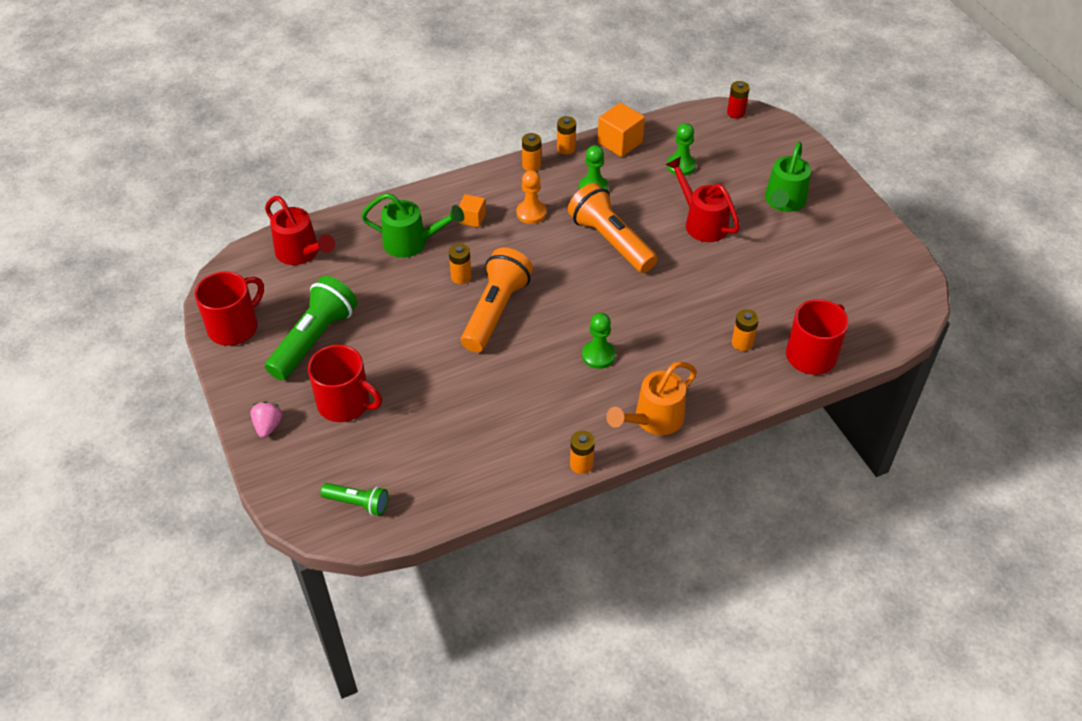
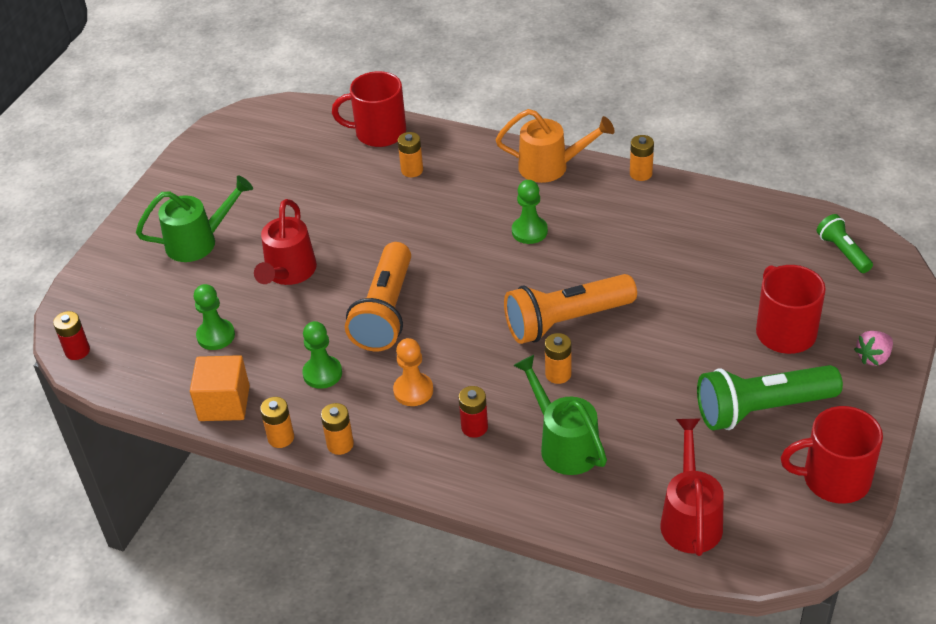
camera: 130 degrees left, 5 degrees down
orange cube [459,194,486,228] -> red battery [459,386,488,438]

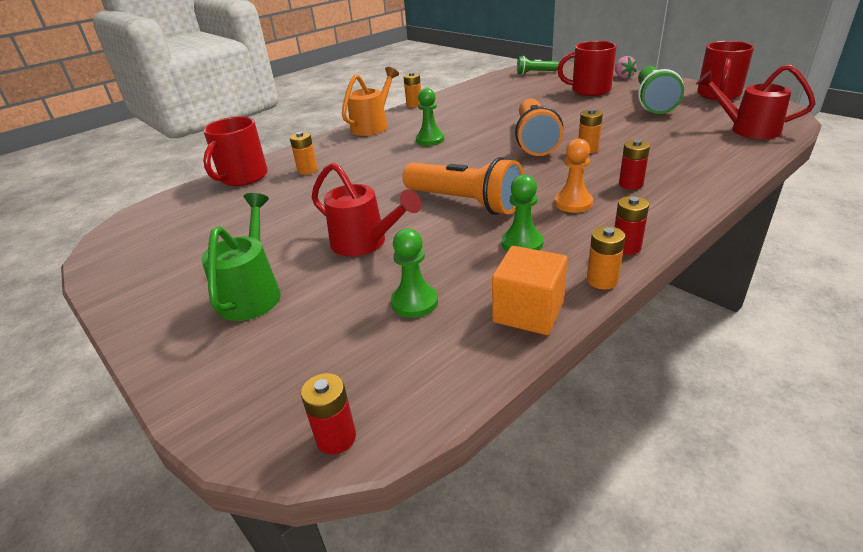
camera: 65 degrees left, 10 degrees down
orange battery [321,403,354,455] -> red battery [615,196,649,255]
green watering can [513,355,607,475] -> none

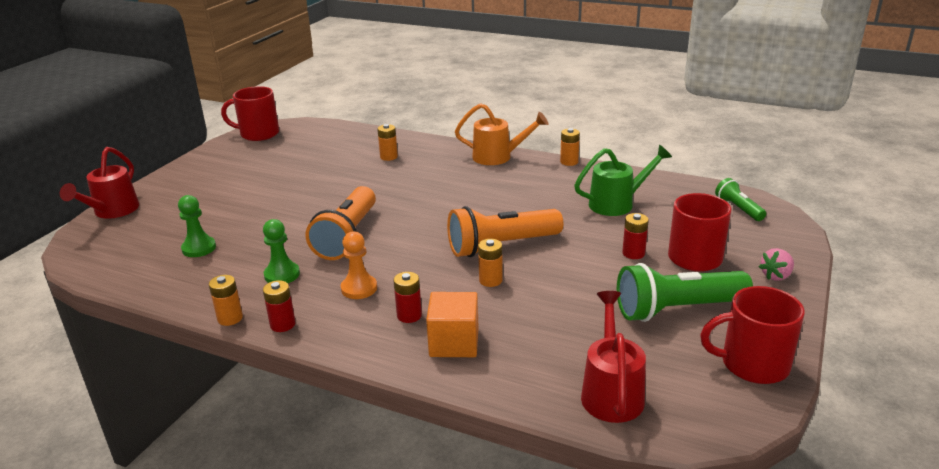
camera: 65 degrees right, 5 degrees down
green watering can [201,193,281,321] -> green watering can moved to [574,145,672,216]
red mug [203,117,268,186] -> red mug moved to [221,86,279,141]
red battery [301,373,356,455] -> red battery moved to [622,213,649,259]
red watering can [311,162,422,256] -> red watering can moved to [60,147,139,219]
green pawn [416,88,444,146] -> none
orange cube [492,246,568,335] -> orange cube moved to [426,292,479,357]

